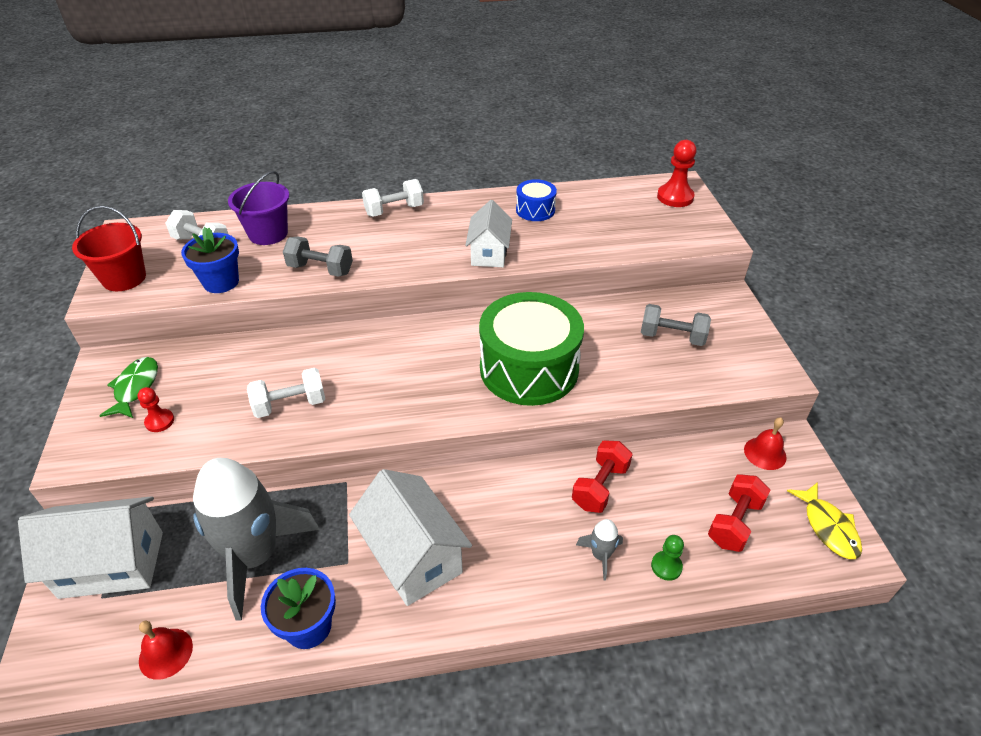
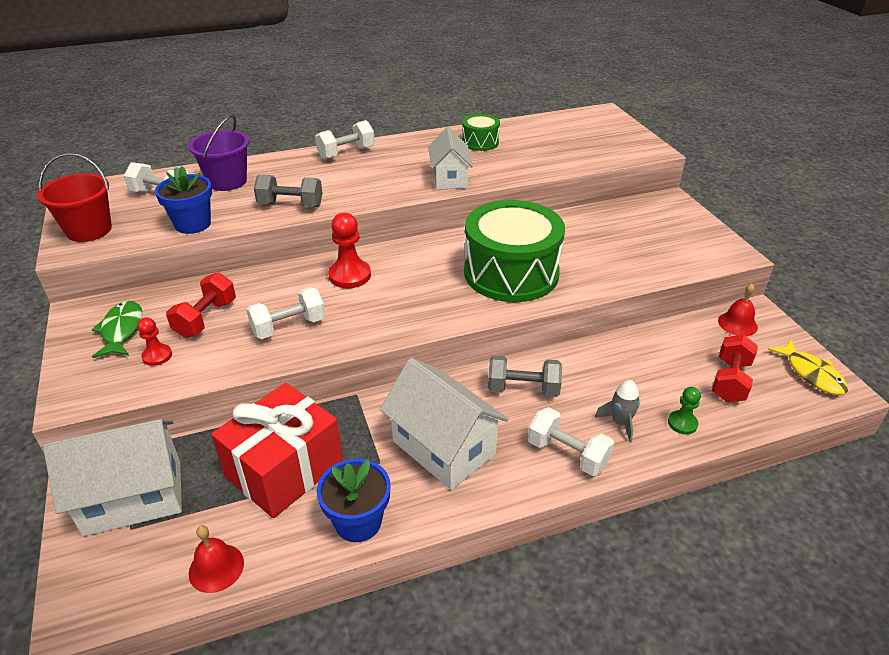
camera: 10 degrees left, 5 degrees down
grey rocket [193,458,320,620] -> red gift [211,383,343,518]
blue drum [516,179,557,221] -> green drum [462,114,500,151]
red dumbbell [572,441,633,513] -> red dumbbell moved to [166,272,236,338]
grey dumbbell [641,304,711,346] -> grey dumbbell moved to [488,356,562,397]
red pawn [657,140,697,207] -> red pawn moved to [328,212,371,288]
none -> white dumbbell [528,407,614,476]

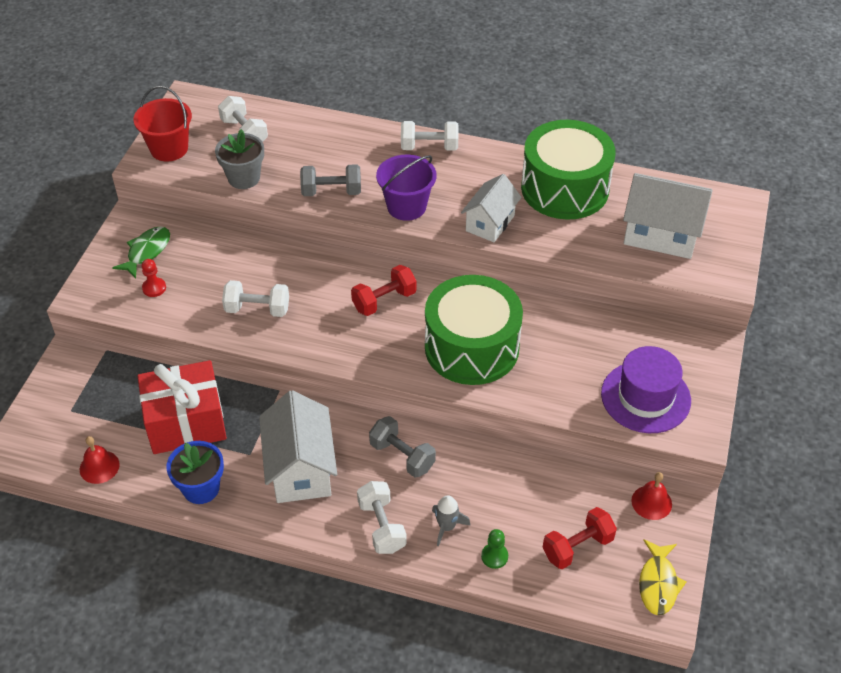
camera: 35 degrees right, 10 degrees up
white house [43,419,182,536] -> white house moved to [623,173,713,259]
blue flower pot [155,166,212,234] -> grey flower pot [215,129,264,189]
red dumbbell [166,272,236,338] -> red dumbbell moved to [351,265,416,316]
purple bucket [188,115,249,191] -> purple bucket moved to [376,155,437,221]
grey dumbbell [254,174,322,207] -> grey dumbbell turned 45 degrees counterclockwise [300,164,361,196]
red pawn [328,212,371,288] -> none
green drum [462,114,500,151] -> green drum [521,120,616,220], size x2.12
none -> purple hat [601,346,691,433]

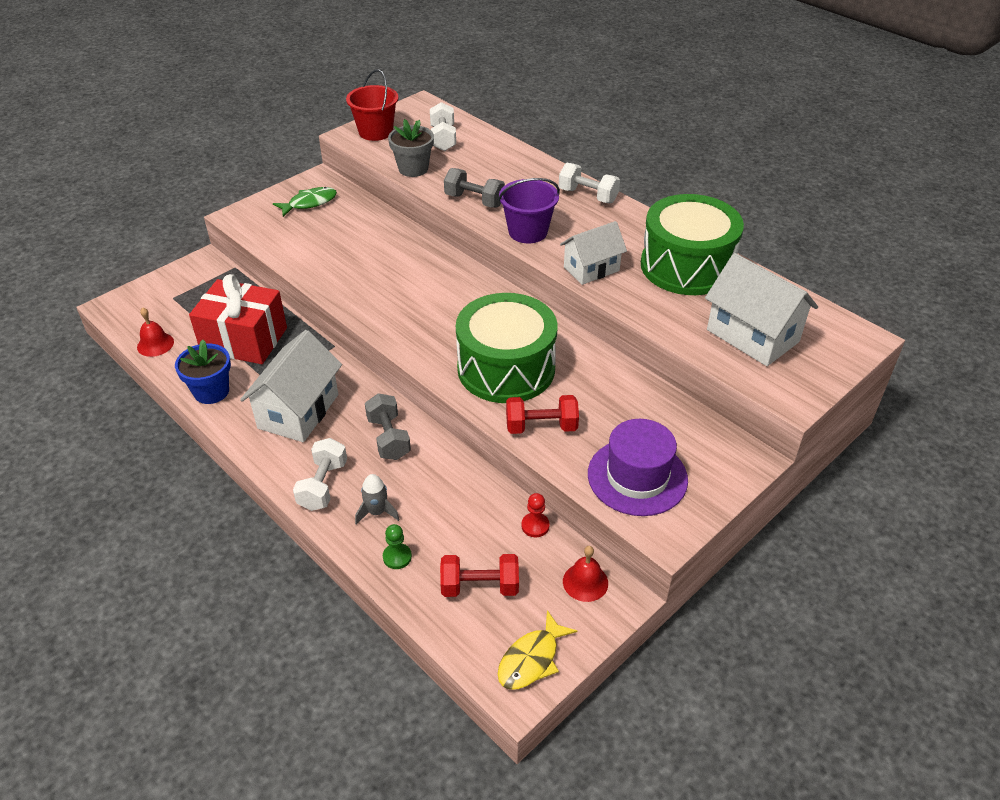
camera: 30 degrees right, 5 degrees down
red pawn [141,259,166,297] -> red pawn moved to [522,493,549,537]
white dumbbell [222,280,289,317] -> none
red dumbbell [351,265,416,316] -> red dumbbell moved to [506,395,579,434]

